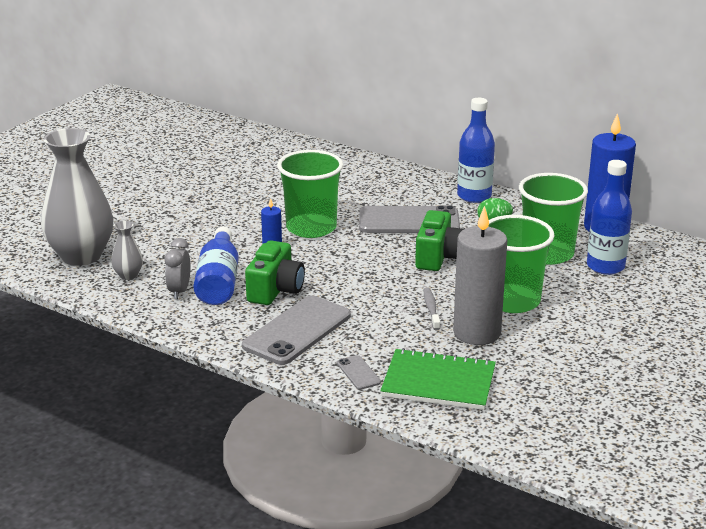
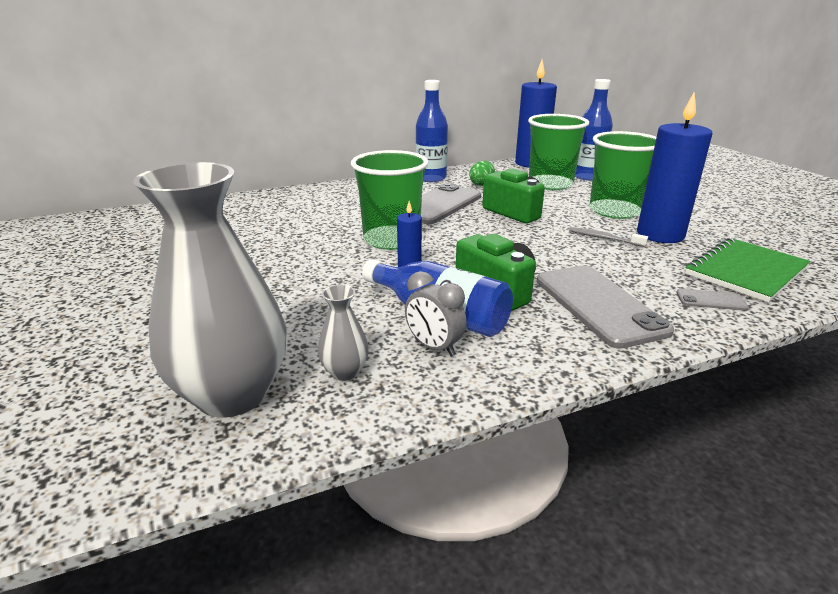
camera: 55 degrees left, 0 degrees up
grey candle [453,206,507,345] -> blue candle [637,92,713,243]

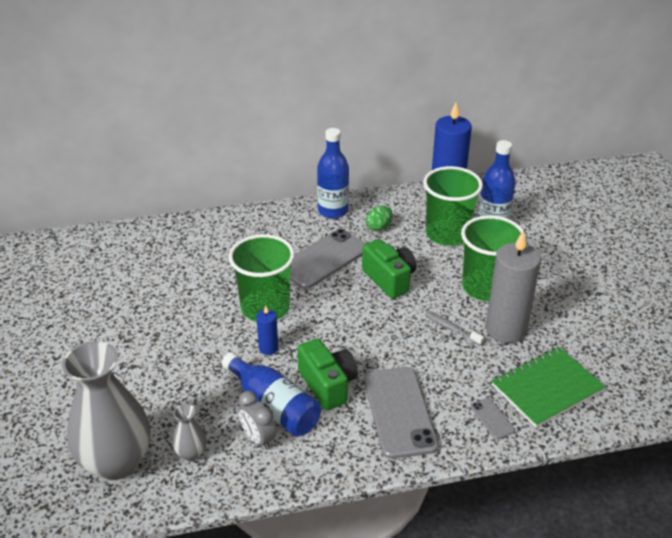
camera: 10 degrees right, 10 degrees up
blue candle [637,92,713,243] -> grey candle [485,231,541,343]
grey phone [677,289,749,311] -> grey phone turned 45 degrees clockwise [470,398,515,440]

